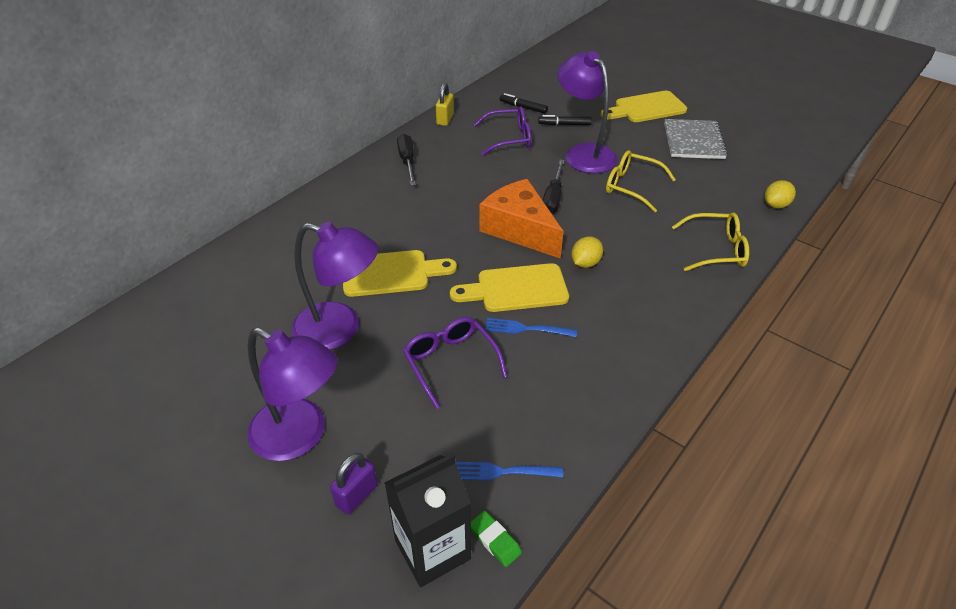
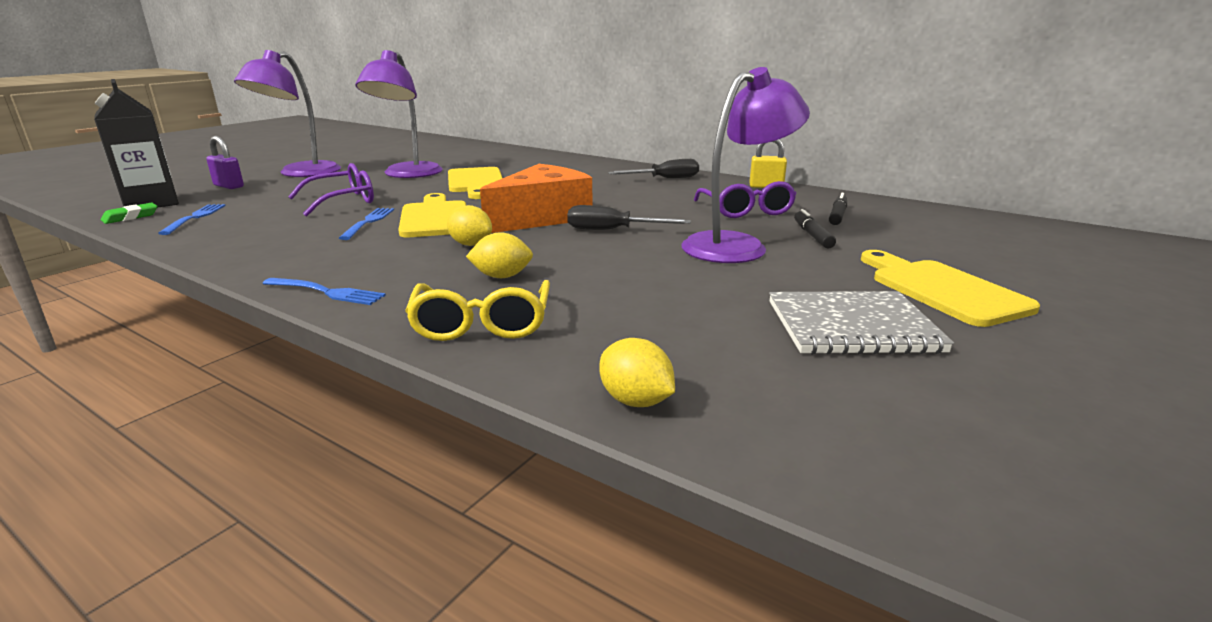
camera: 85 degrees right, 20 degrees down
yellow glasses [606,150,676,213] -> none
none -> blue fork [262,278,386,305]
none -> yellow lemon [466,232,533,278]

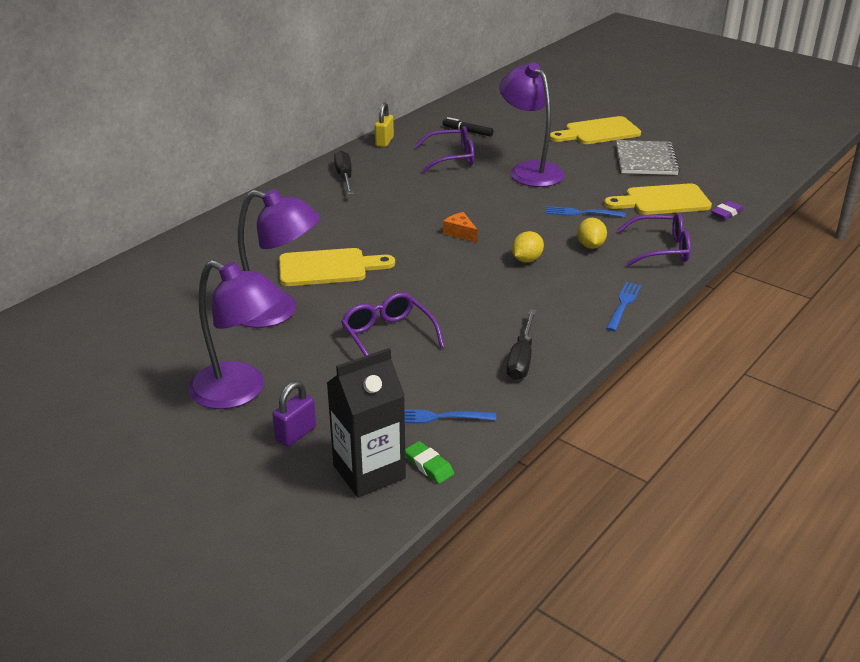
camera: 85 degrees left, 10 degrees up
blue fork [339,208,394,240] -> blue fork moved to [546,206,625,217]
yellow cutting board [398,193,466,237] -> yellow cutting board moved to [604,183,712,215]
yellow glasses [405,280,550,341] -> purple glasses [617,212,691,266]
orange cheese [480,164,592,233] -> orange cheese [443,212,478,243], size x0.42
black screwdriver [567,205,691,230] -> black screwdriver moved to [507,309,536,380]
yellow lemon [600,338,675,407] -> purple eraser [711,201,743,220]
black marker [794,209,836,249] -> none

